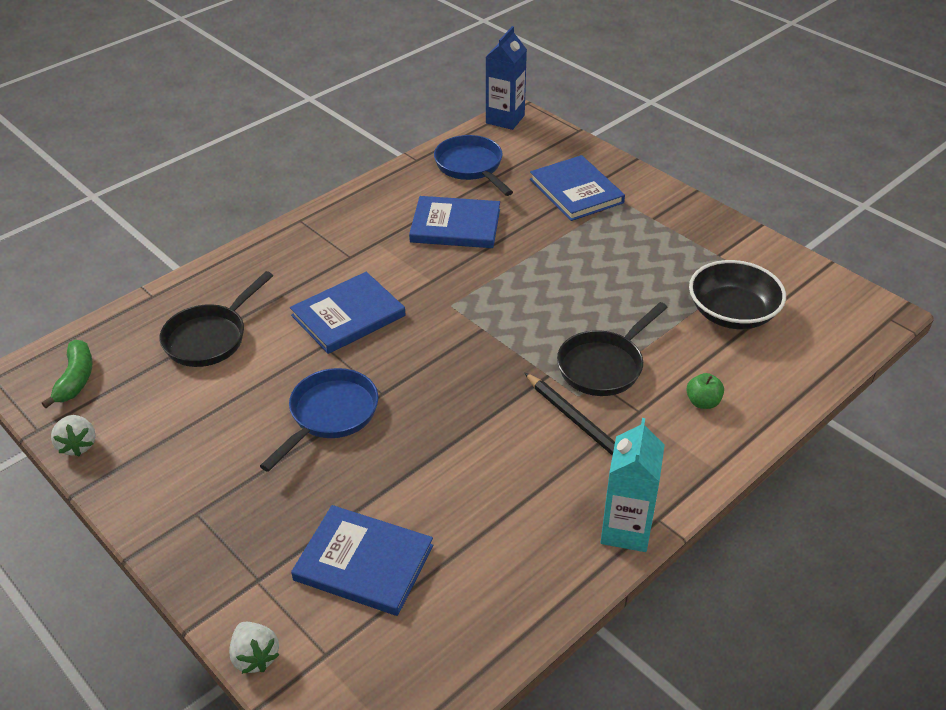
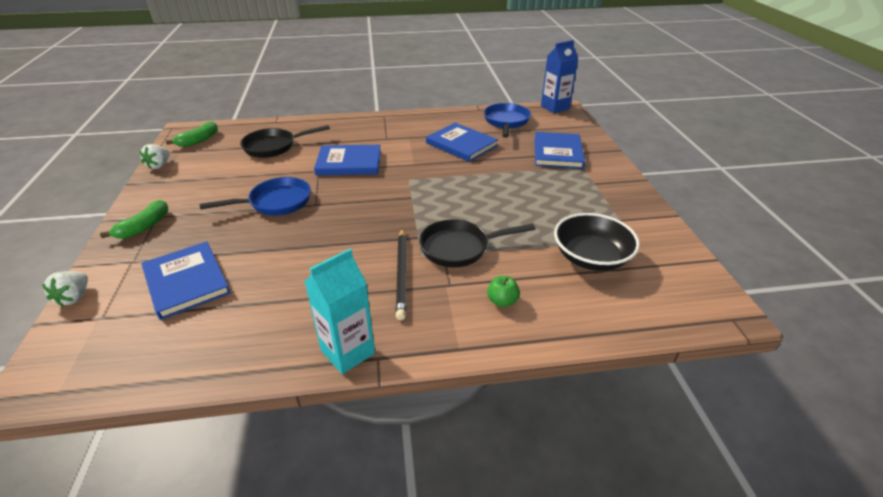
camera: 35 degrees right, 5 degrees down
none -> green banana [100,200,168,239]

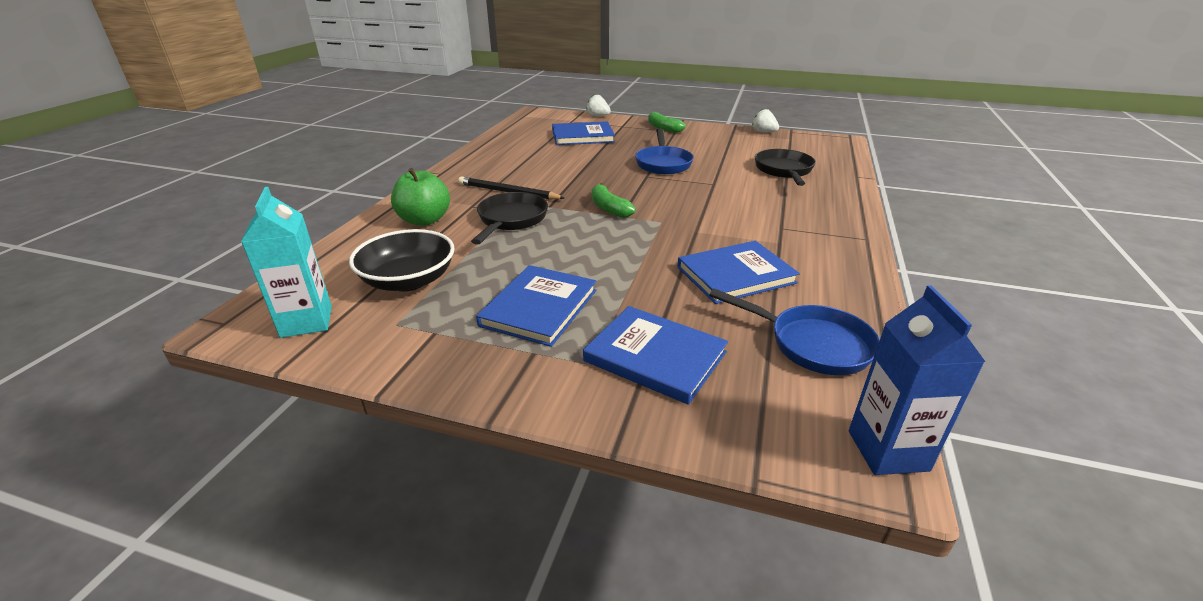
camera: 115 degrees right, 5 degrees down
green banana [166,121,218,147] -> green banana moved to [592,183,636,218]
turquoise carton [305,249,375,374] -> turquoise carton moved to [241,187,332,338]
blue book [314,145,381,175] -> blue book moved to [476,265,596,347]
green apple [487,276,520,307] -> green apple [391,168,450,226], size x1.88

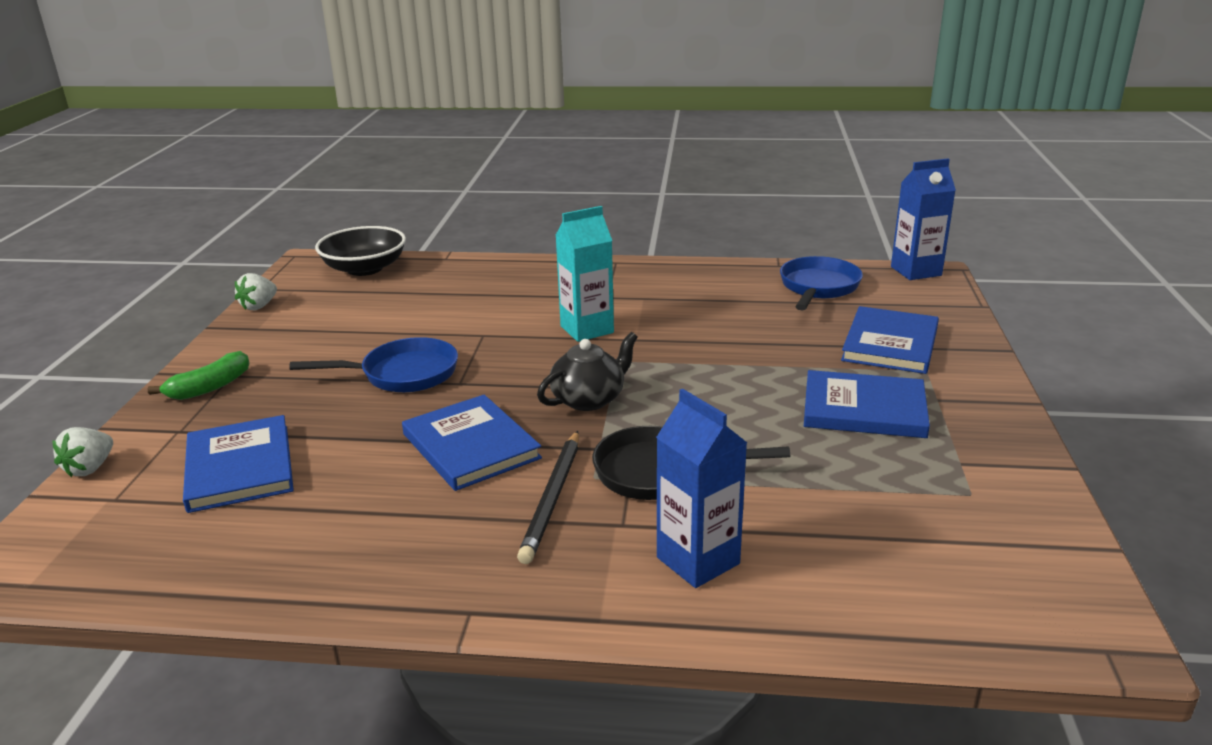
camera: 100 degrees left, 5 degrees down
turquoise carton [241,187,332,338] -> turquoise carton moved to [555,206,614,342]
black bowl [349,229,455,291] -> black bowl moved to [315,226,406,276]
green apple [391,168,450,226] -> blue carton [656,389,747,588]
green banana [592,183,636,218] -> black teapot [537,332,638,411]
blue book [677,241,800,304] -> blue book moved to [402,395,542,491]
black pan [755,149,816,186] -> none

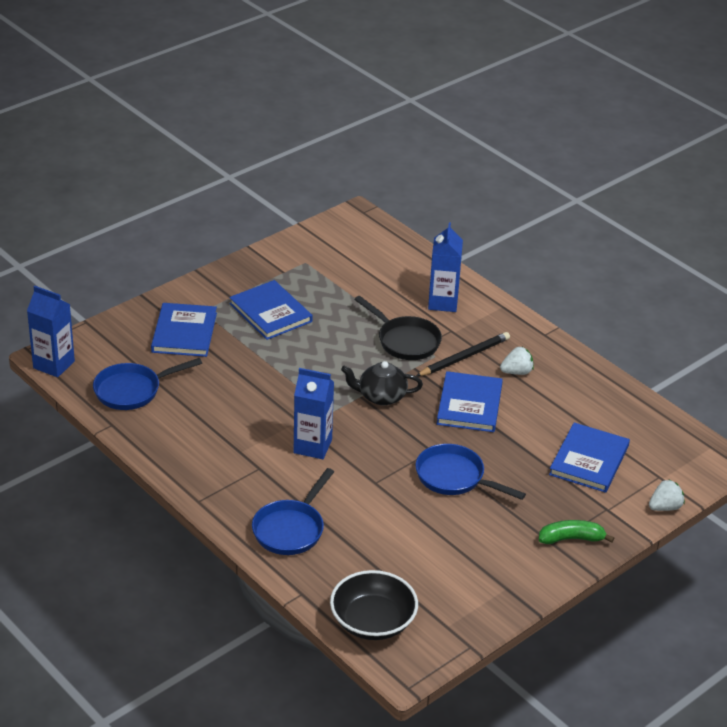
camera: 140 degrees left, 10 degrees up
white strawberry [235,273,277,310] -> white strawberry moved to [500,347,534,375]
turquoise carton [555,206,614,342] -> blue carton [294,368,334,459]
blue book [841,306,939,374] -> blue book turned 60 degrees counterclockwise [151,303,217,357]
none -> blue pan [252,468,334,555]

